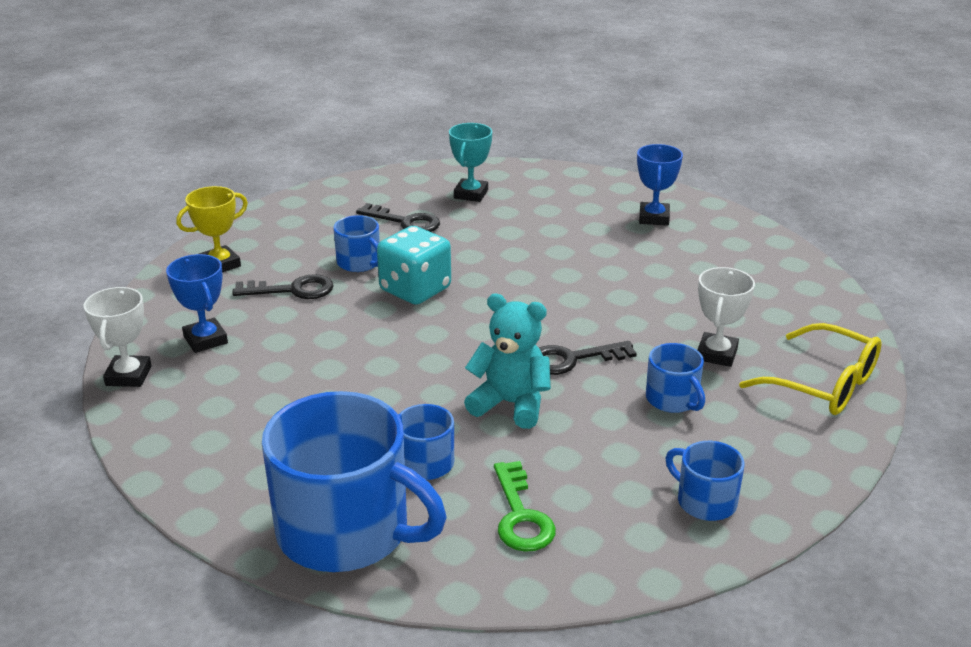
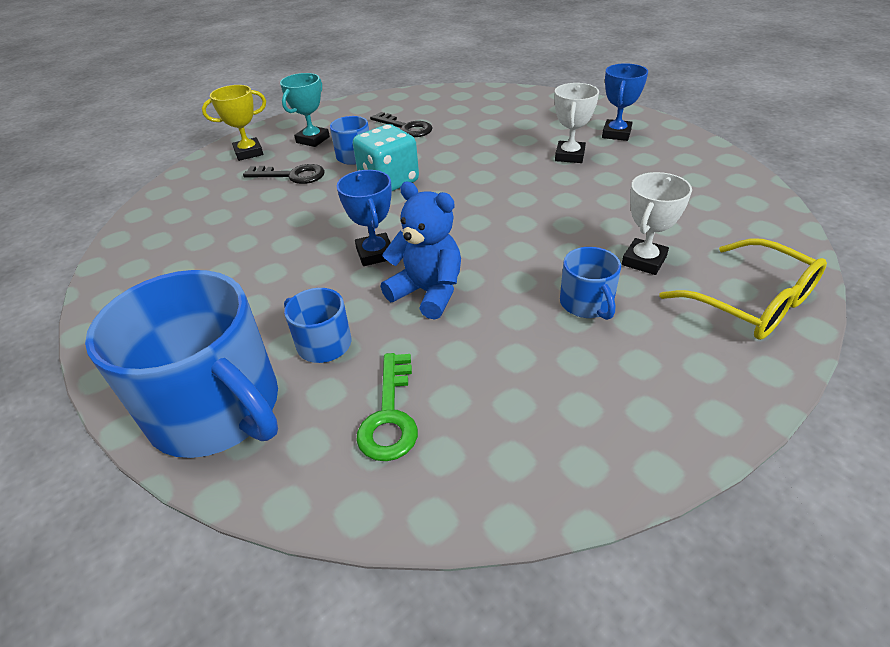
camera: 15 degrees right, 10 degrees up
white trophy [84,287,152,387] -> white trophy moved to [555,83,599,163]
blue trophy [166,254,228,353] -> blue trophy moved to [337,170,392,266]
turquoise trophy [449,123,492,202] -> turquoise trophy moved to [280,73,330,147]
turquoise teddy bear [464,293,551,429] -> blue teddy bear [381,182,461,319]
black key [539,341,637,375] -> none
blue mug [665,441,744,521] -> none

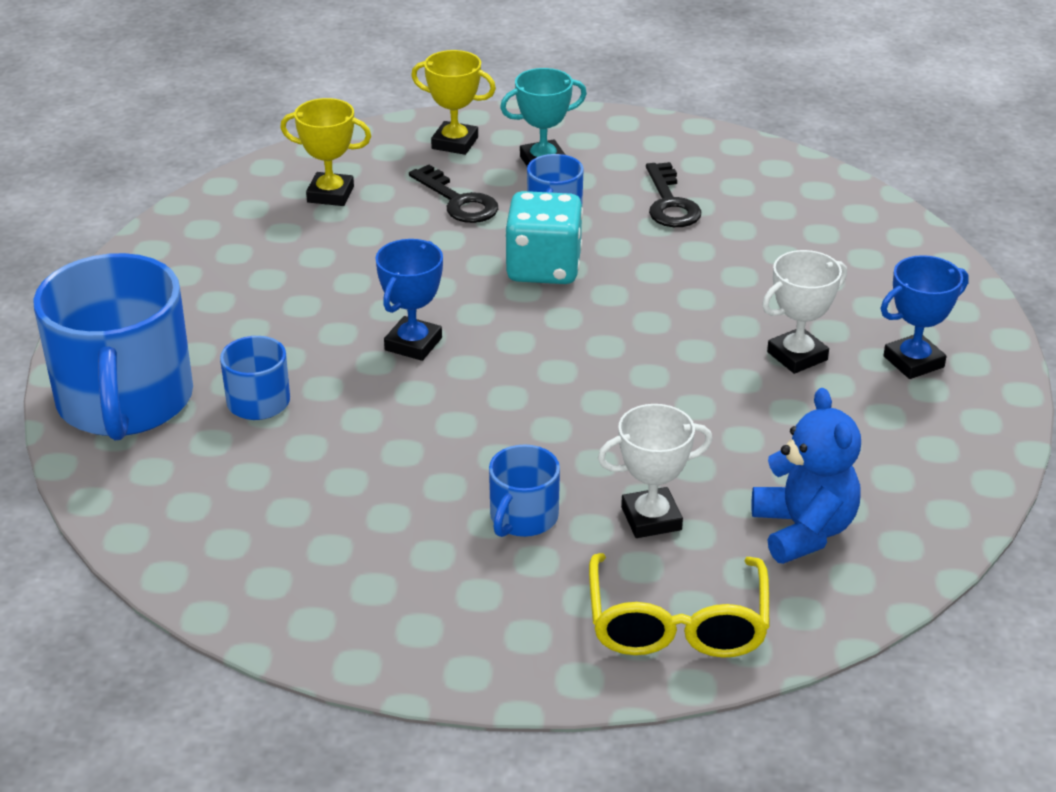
camera: 40 degrees right, 5 degrees down
green key [356,353,418,461] -> none
blue teddy bear [381,182,461,319] -> blue teddy bear moved to [752,388,861,564]
none -> yellow trophy [280,98,371,206]

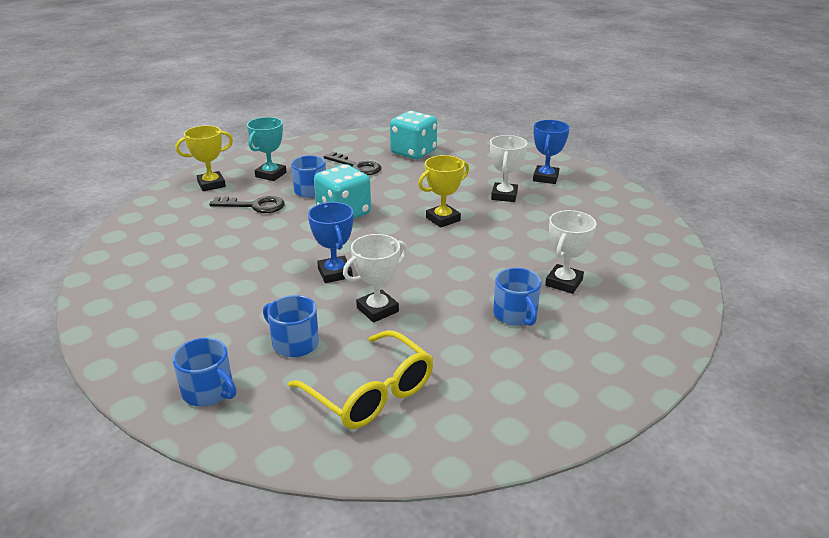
camera: 45 degrees left, 5 degrees down
blue mug [33,253,193,440] -> blue mug [172,338,236,407], size x0.46
yellow trophy [280,98,371,206] -> yellow trophy moved to [418,155,469,228]
yellow glasses [589,553,770,658] -> yellow glasses moved to [288,330,433,429]
blue teddy bear [752,388,861,564] -> none
none -> white trophy [343,234,408,323]
none -> turquoise dice [390,111,437,159]

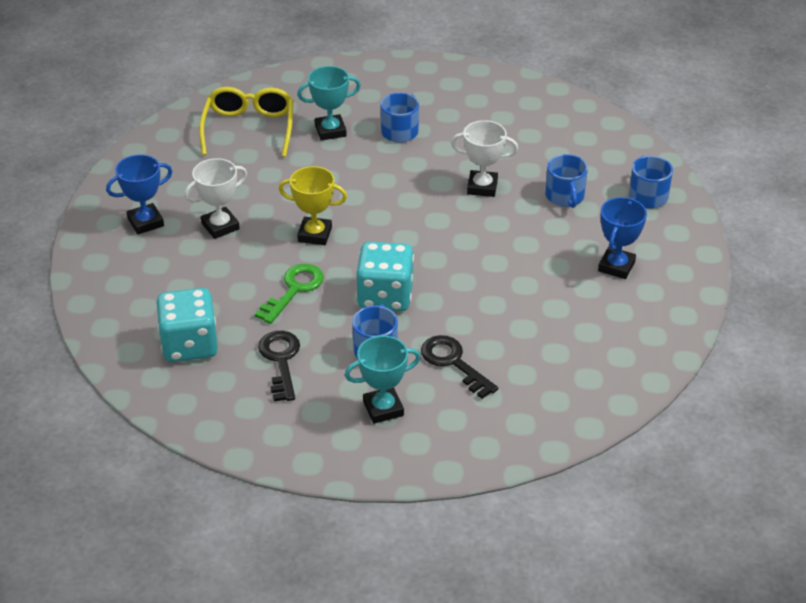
camera: 135 degrees left, 10 degrees up
yellow trophy [176,125,233,191] -> none
yellow glasses [288,330,433,429] -> yellow glasses moved to [199,87,293,157]
blue trophy [308,202,353,283] -> blue trophy moved to [598,197,647,279]
white trophy [545,210,597,294] -> turquoise trophy [297,66,361,141]
none -> green key [255,264,324,324]

